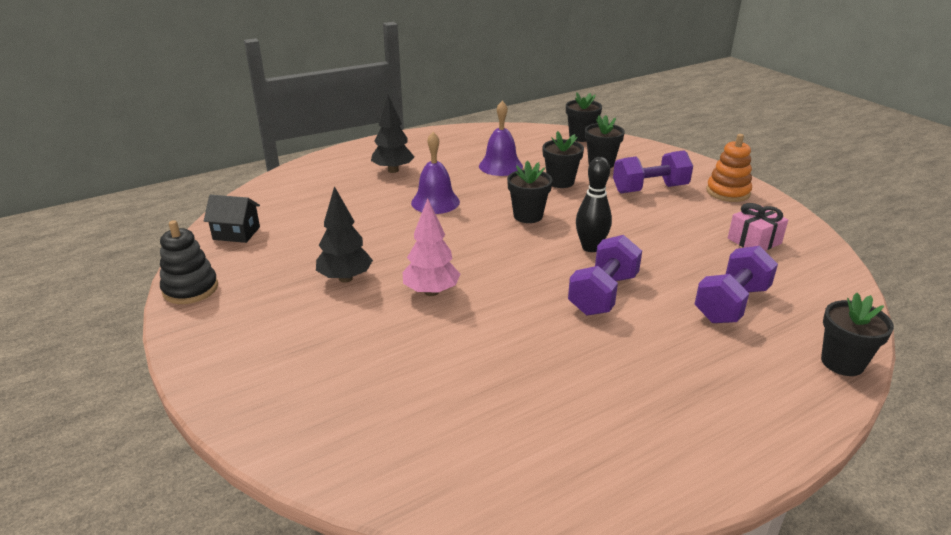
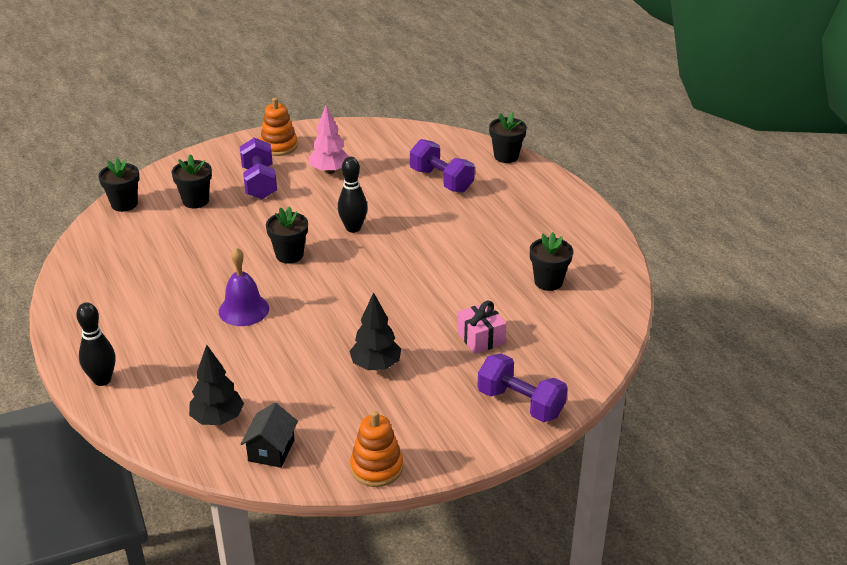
camera: 85 degrees left, 5 degrees up
black stacking toy [160,220,218,304] -> orange stacking toy [350,411,403,487]
black tree [371,95,414,173] -> black tree moved to [189,345,244,425]
pink tree [403,198,461,296] -> pink tree moved to [308,105,350,174]
purple bell [479,101,523,176] -> none
black flower pot [543,131,584,188] -> black flower pot moved to [530,232,573,291]
purple dumbbell [568,235,642,316] -> purple dumbbell moved to [477,353,568,422]
pink gift [728,203,788,251] -> pink gift moved to [457,301,506,354]
none -> black bowling pin [76,302,116,386]

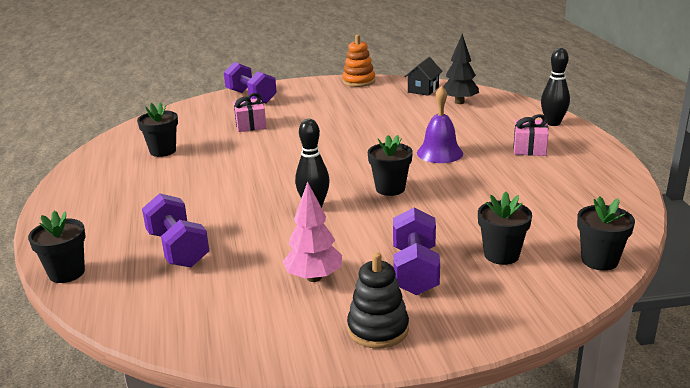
camera: 165 degrees left, 10 degrees down
orange stacking toy [260,98,298,156] -> black stacking toy [347,252,409,349]
black tree [349,292,401,370] -> none
none -> pink gift [513,114,549,156]

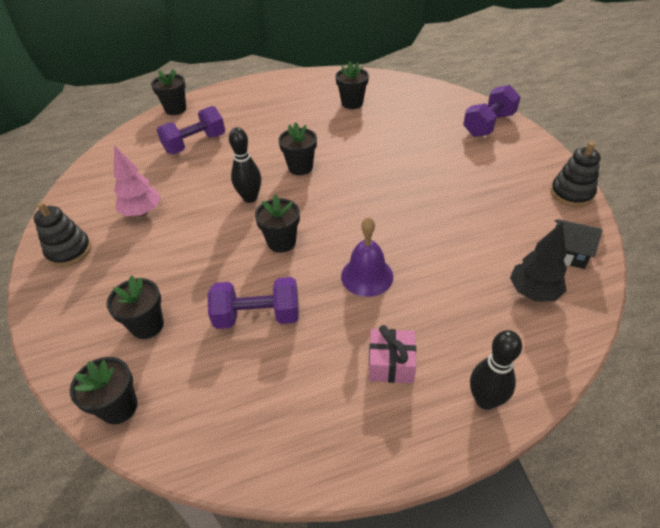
camera: 85 degrees right, 20 degrees up
pink gift [233,93,266,132] -> none
orange stacking toy [342,34,375,87] -> black stacking toy [551,142,601,207]
purple dumbbell [393,208,440,295] -> purple dumbbell moved to [208,277,299,329]
none -> black flower pot [278,122,317,175]

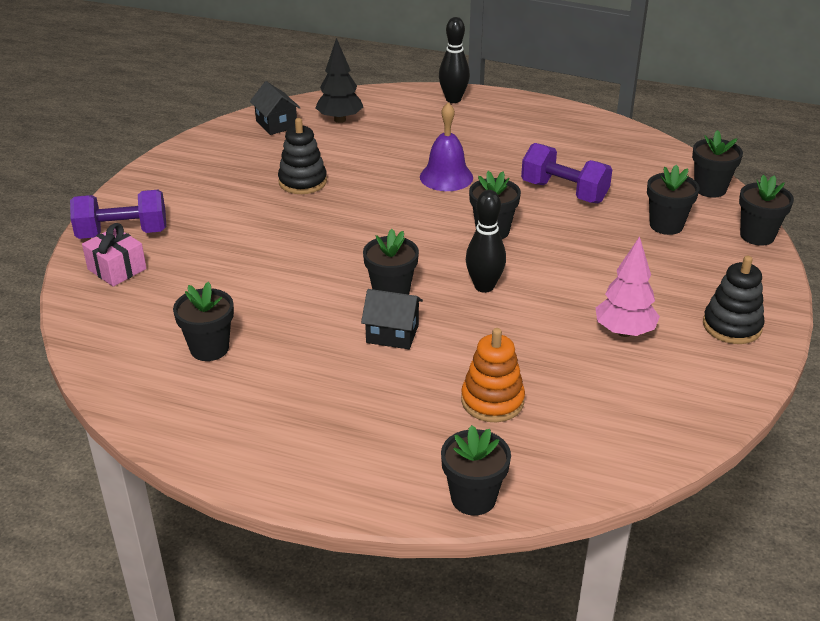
camera: 145 degrees left, 10 degrees down
purple dumbbell [157,106,225,154] -> orange stacking toy [461,328,525,422]
pink gift [369,325,416,383] -> pink gift moved to [82,223,147,287]
black stacking toy [551,142,601,207] -> black stacking toy moved to [278,118,327,194]
none -> black house [361,289,423,349]
none -> black flower pot [739,175,794,246]

